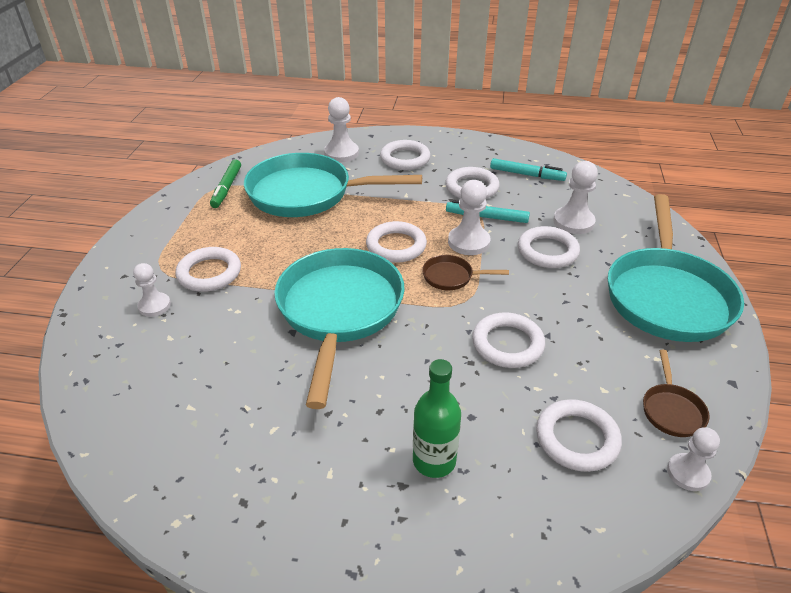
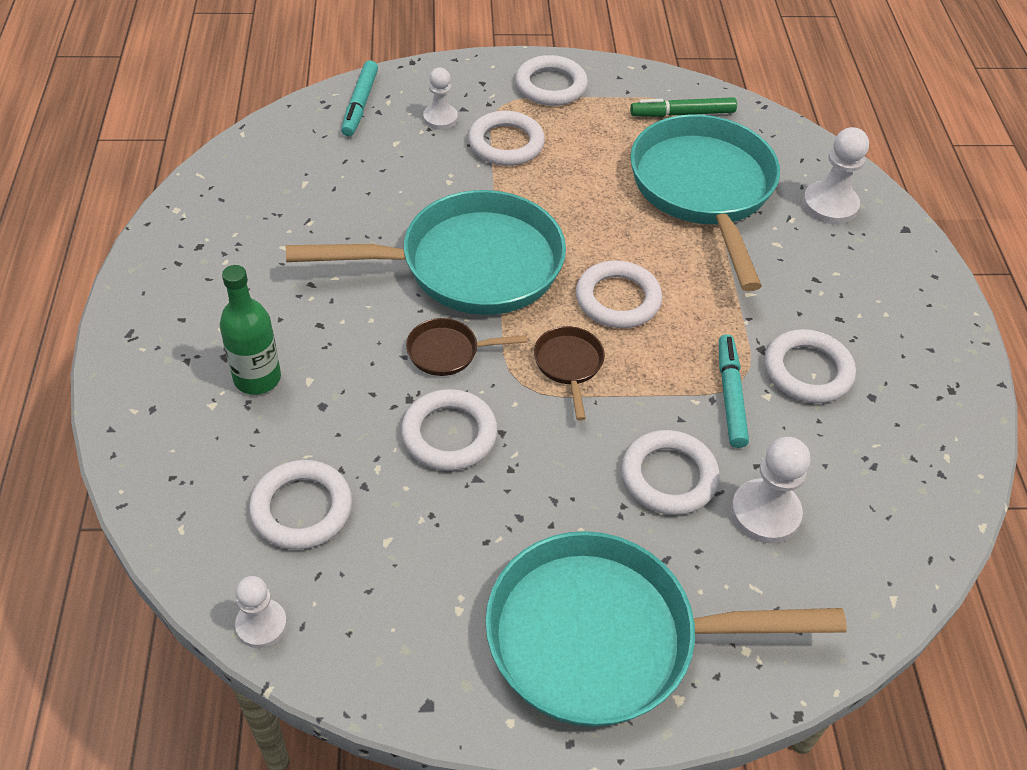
camera: 75 degrees right, 10 degrees up
white ring [380,140,431,170] -> white ring moved to [515,55,588,106]
white pawn [448,180,490,255] -> none
turquoise marker [490,158,567,181] -> turquoise marker moved to [341,60,378,136]
brown pan [643,350,709,437] -> brown pan moved to [406,318,527,376]

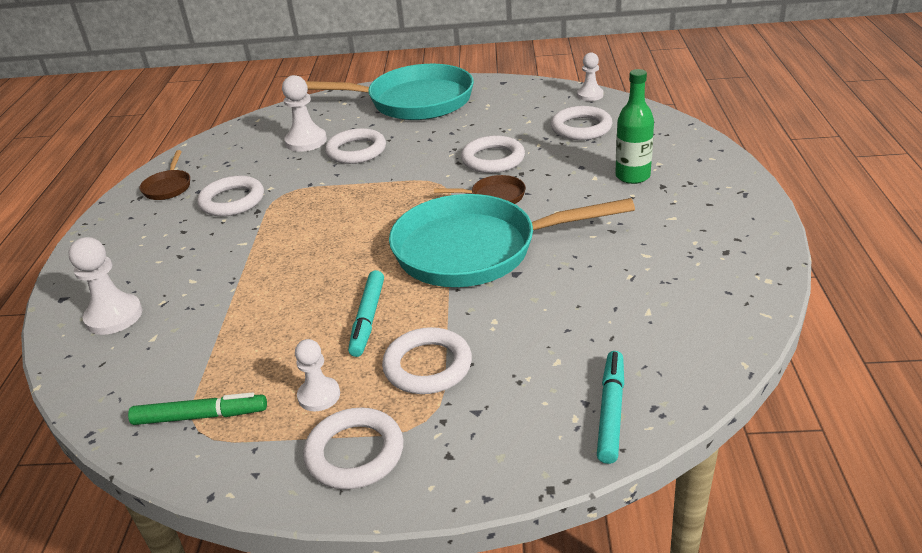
camera: 170 degrees left, 15 degrees down
white pawn [423,68,458,130] -> white pawn moved to [295,339,340,411]
brown pan [534,326,605,421] -> brown pan moved to [140,150,190,200]
white ring [576,260,662,328] -> none
turquoise pan [630,114,780,291] -> none
turquoise marker [719,334,749,448] -> turquoise marker moved to [348,270,384,357]

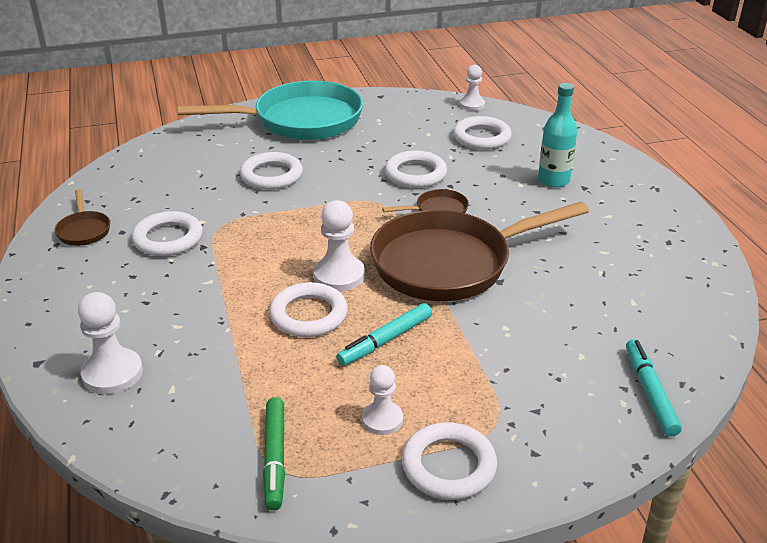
camera: 20 degrees left, 0 degrees up
green marker [128,392,267,425] -> green marker turned 105 degrees clockwise [263,397,285,510]
white pawn [282,75,327,152] -> white pawn moved to [313,200,365,291]
turquoise marker [348,270,384,357] -> turquoise marker turned 60 degrees clockwise [336,303,432,366]
white ring [382,327,472,394] -> white ring moved to [269,282,348,337]
turquoise pan [389,194,635,287] -> brown pan [370,202,589,301]
green bottle [615,69,654,184] -> turquoise bottle [538,83,577,188]

